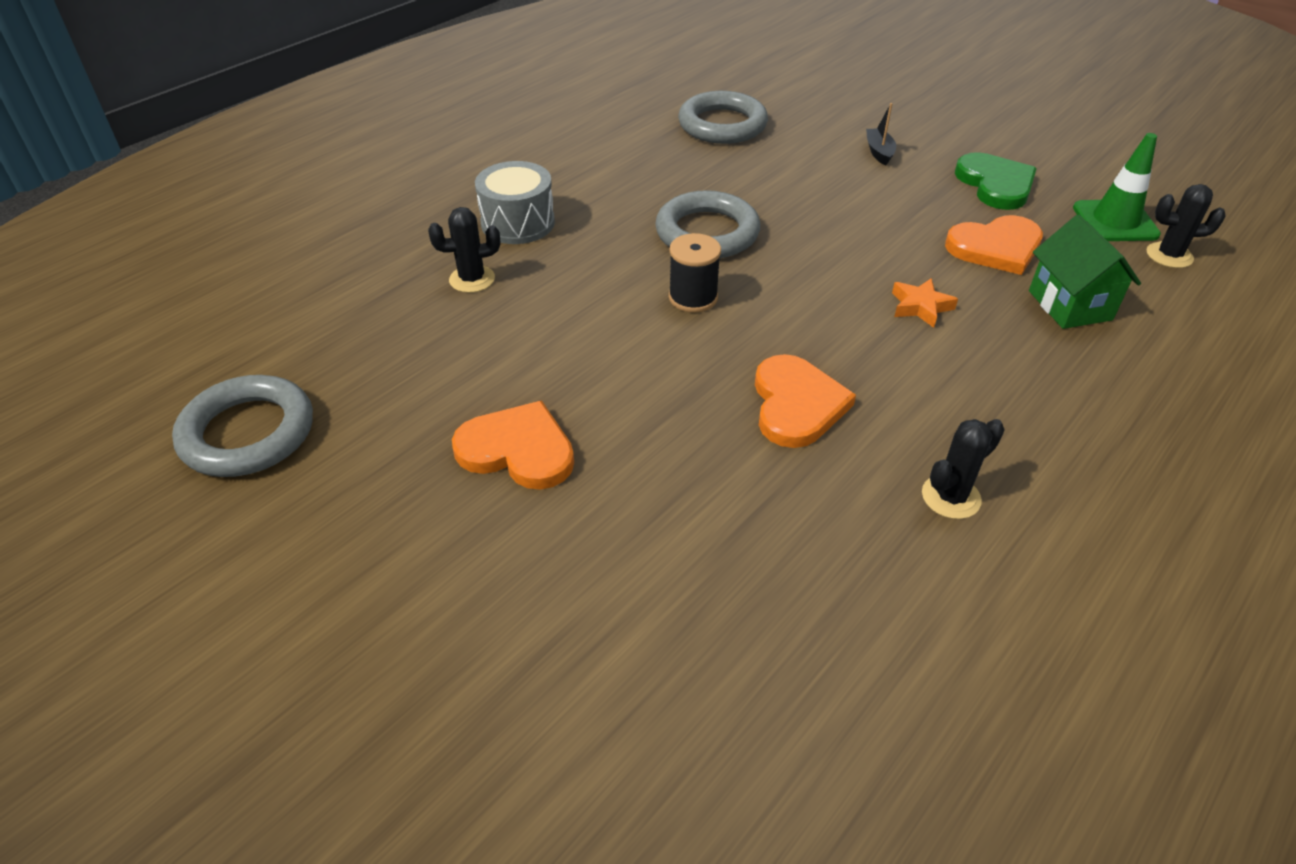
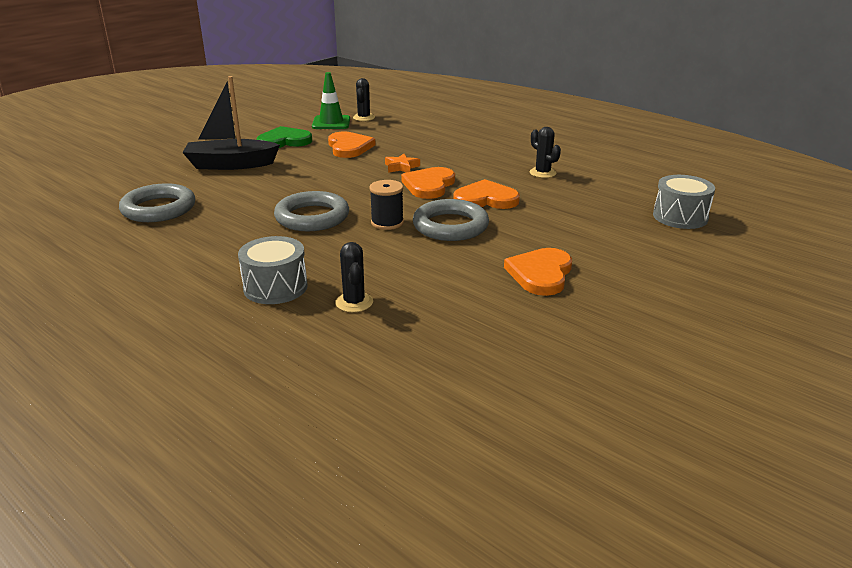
camera: 90 degrees left, 15 degrees down
grey ring [172,375,313,477] -> grey ring moved to [413,199,489,241]
black boat [866,103,896,166] -> black boat [182,76,280,170], size x2.34
green house [1029,215,1141,329] -> none
none -> orange heart [401,167,455,199]
none -> grey drum [653,175,715,229]

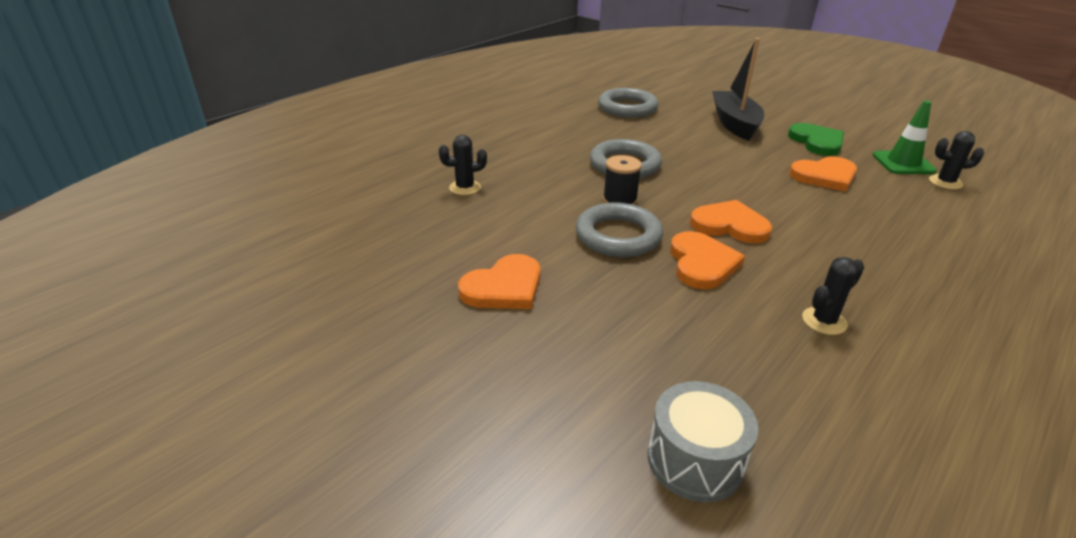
camera: 90 degrees right, 5 degrees up
grey drum [238,236,308,304] -> none
orange star [385,154,420,173] -> none
orange heart [504,248,572,296] -> orange heart turned 120 degrees clockwise [458,254,541,309]

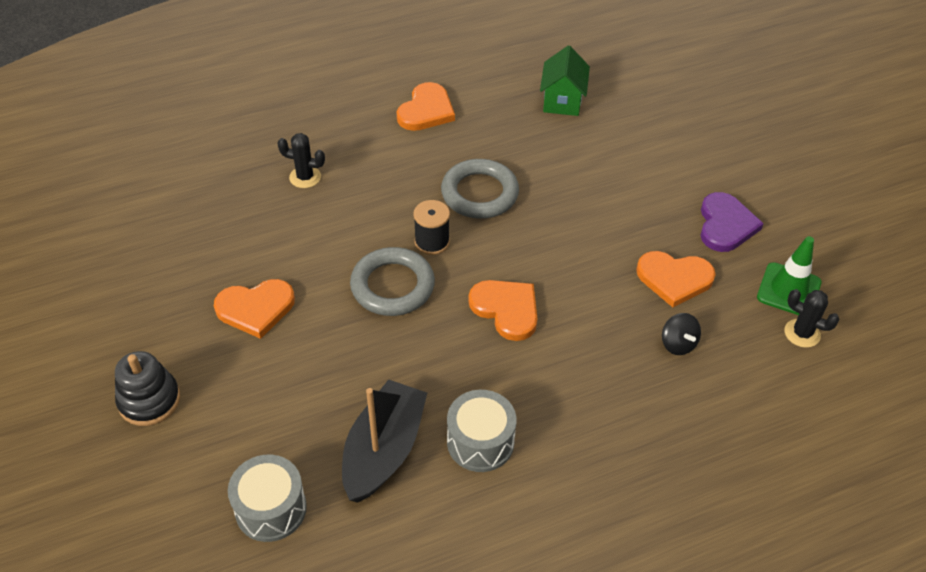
camera: 25 degrees right, 15 degrees up
grey ring [598,88,658,118] -> green house [540,46,590,116]
orange heart [670,231,745,289] -> orange heart moved to [397,82,455,131]
black boat [712,38,764,141] -> black boat moved to [342,379,427,503]
green heart [788,123,844,156] -> purple heart [700,192,764,252]
black cactus [802,257,864,335] -> grey drum [447,390,516,472]
none -> black stacking toy [115,351,180,426]
none -> black spinning top [662,313,701,355]

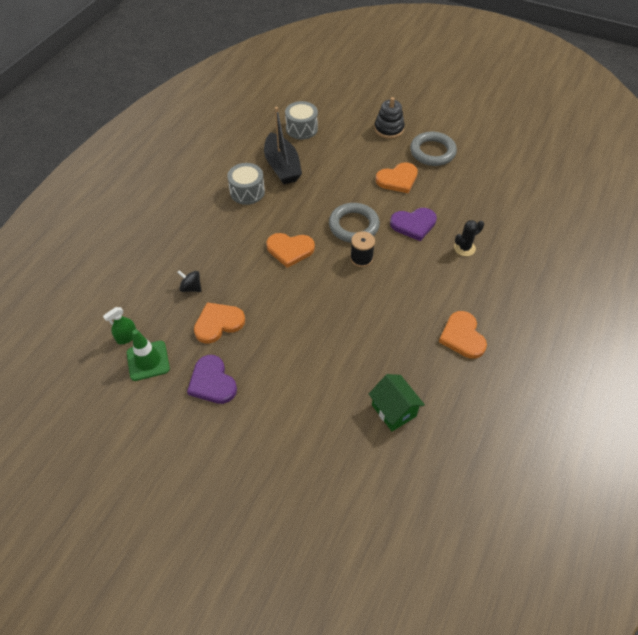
camera: 140 degrees right, 5 degrees up
orange heart [214,279,295,339] -> orange heart turned 150 degrees counterclockwise [376,162,418,193]
grey ring [441,159,519,219] -> grey ring moved to [410,132,457,166]
black cactus [785,289,840,348] -> green spray bottle [103,307,136,344]
none -> purple heart [390,208,437,241]

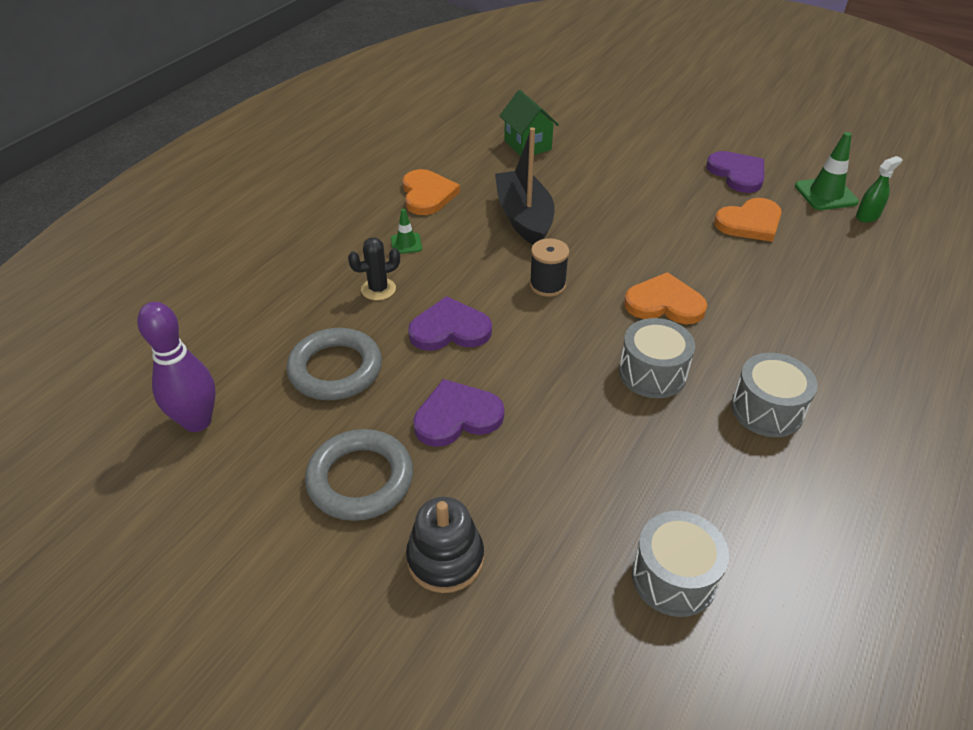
camera: 175 degrees left, 10 degrees down
black spinning top [177,270,202,292] -> none
black boat [264,107,302,184] -> black boat moved to [495,127,555,245]
grey ring [329,203,380,243] -> grey ring moved to [286,328,382,400]
orange heart [376,162,418,193] -> purple heart [413,379,504,447]
none -> purple bowling pin [137,302,216,432]
none -> green traffic cone [391,209,422,254]
none -> grey drum [619,318,695,398]

